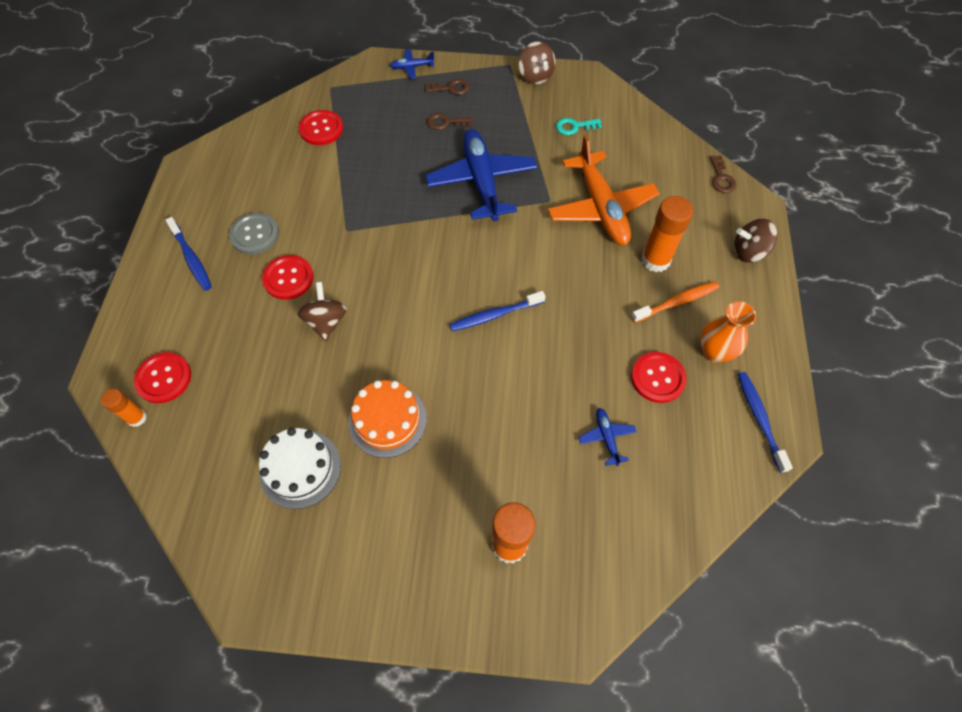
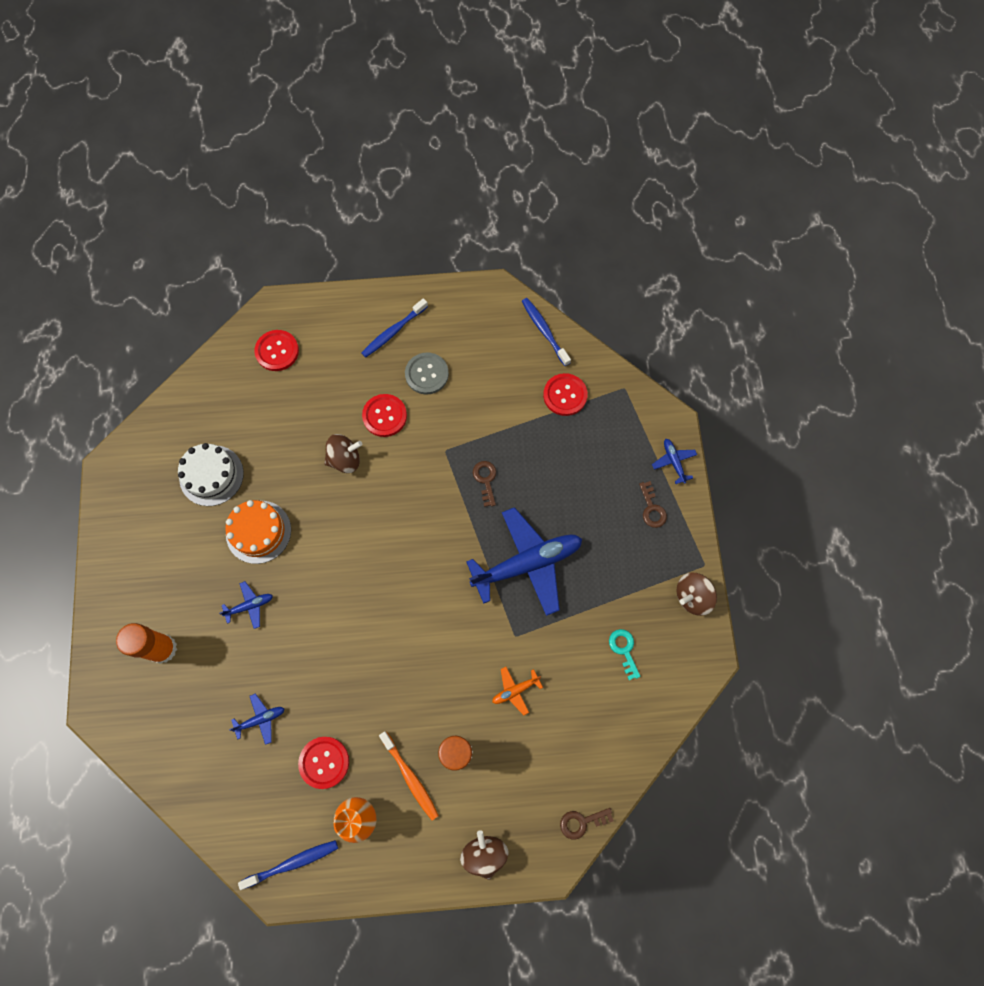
camera: 80 degrees right, 10 degrees up
orange glue stick [101,389,147,427] -> none
brown key [427,113,473,130] -> brown key moved to [473,461,496,507]
blue toothbrush [450,291,546,331] -> blue toothbrush moved to [522,298,571,366]
orange plane [548,135,660,245] -> orange plane [492,667,543,715], size x0.43
none -> blue plane [219,581,273,629]

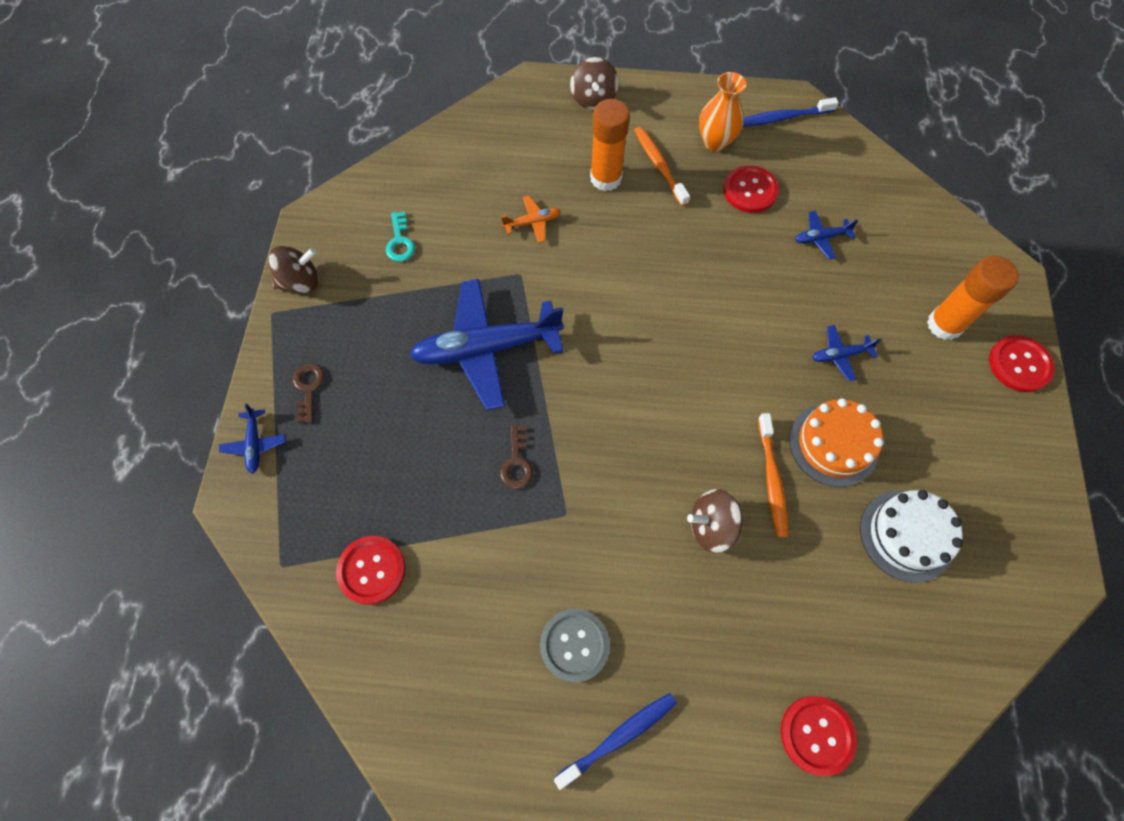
camera: 170 degrees left, 5 degrees down
red button [362,394,407,437] -> red button moved to [989,335,1055,392]
blue toothbrush [522,298,571,366] -> none
brown key [560,808,614,840] -> none
none -> orange toothbrush [758,413,788,537]

